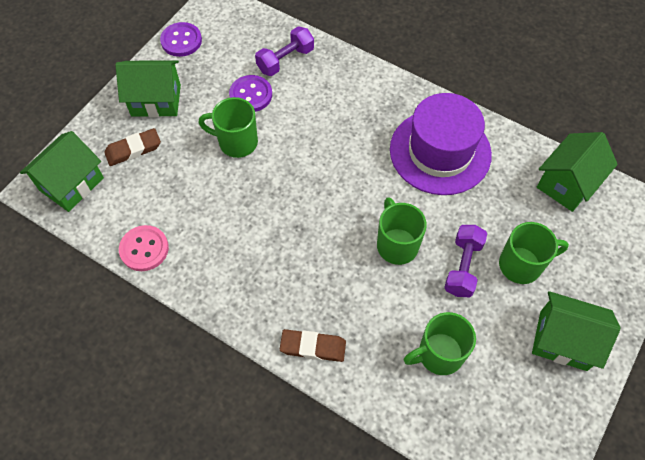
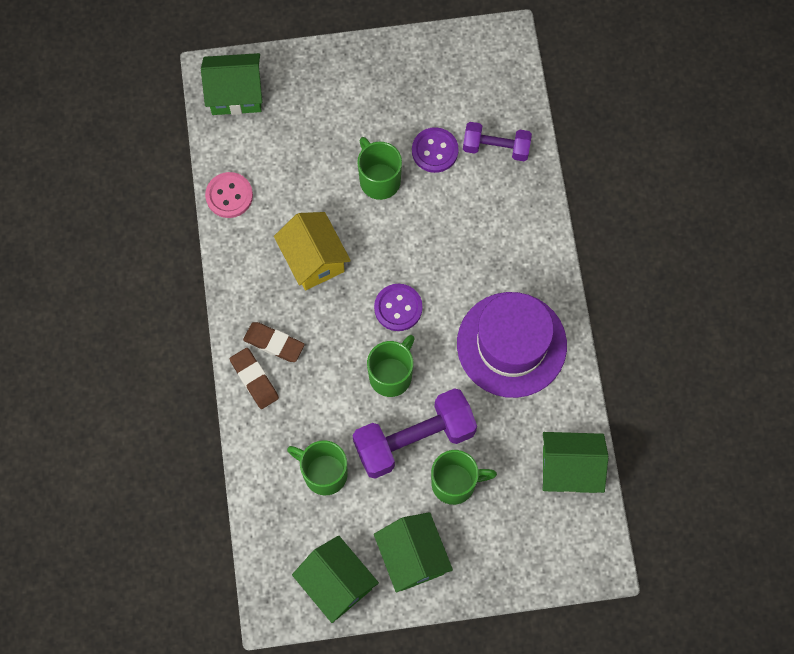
camera: 50 degrees right, 10 degrees up
brown eraser [104,128,161,166] -> brown eraser moved to [243,322,305,362]
green house [115,60,181,117] -> green house moved to [292,536,379,623]
purple button [160,22,202,57] -> purple button moved to [374,284,423,331]
purple dumbbell [444,225,487,297] -> purple dumbbell [353,388,477,479], size x1.67
green mug [499,222,569,284] -> green mug turned 45 degrees counterclockwise [431,450,497,505]
none -> yellow house [274,212,351,290]

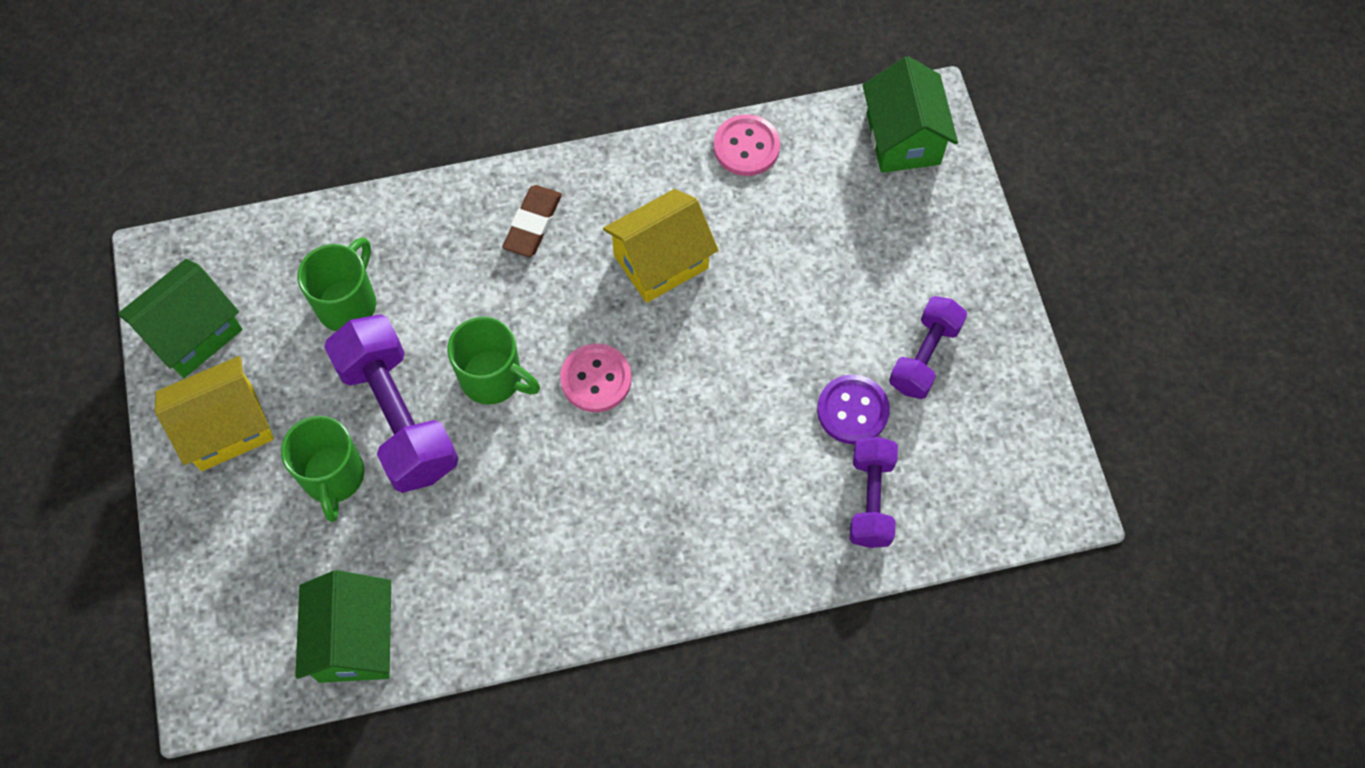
camera: 85 degrees right, 5 degrees down
brown eraser [230,348,279,409] -> none
green mug [357,137,402,200] -> none
purple button [374,284,423,331] -> pink button [560,343,632,412]
green house [374,512,453,592] -> yellow house [155,356,274,471]
purple hat [457,292,567,398] -> none
none -> purple dumbbell [889,296,967,399]

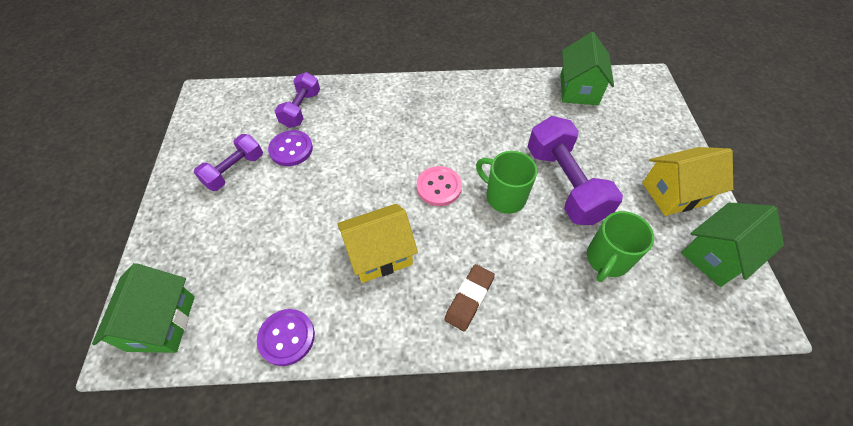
camera: 170 degrees left, 10 degrees down
green mug [281,416,364,522] -> none
pink button [714,114,780,176] -> purple button [257,309,315,366]

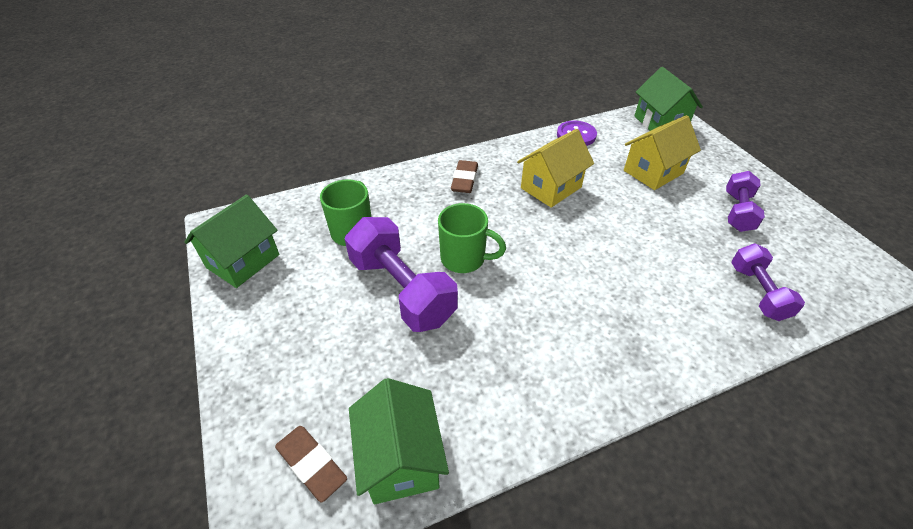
camera: 160 degrees right, 10 degrees down
purple button [268,130,313,166] -> none
pink button [417,166,462,206] -> none
yellow house [642,147,733,216] -> yellow house moved to [624,115,701,190]
none -> brown eraser [275,426,347,503]

